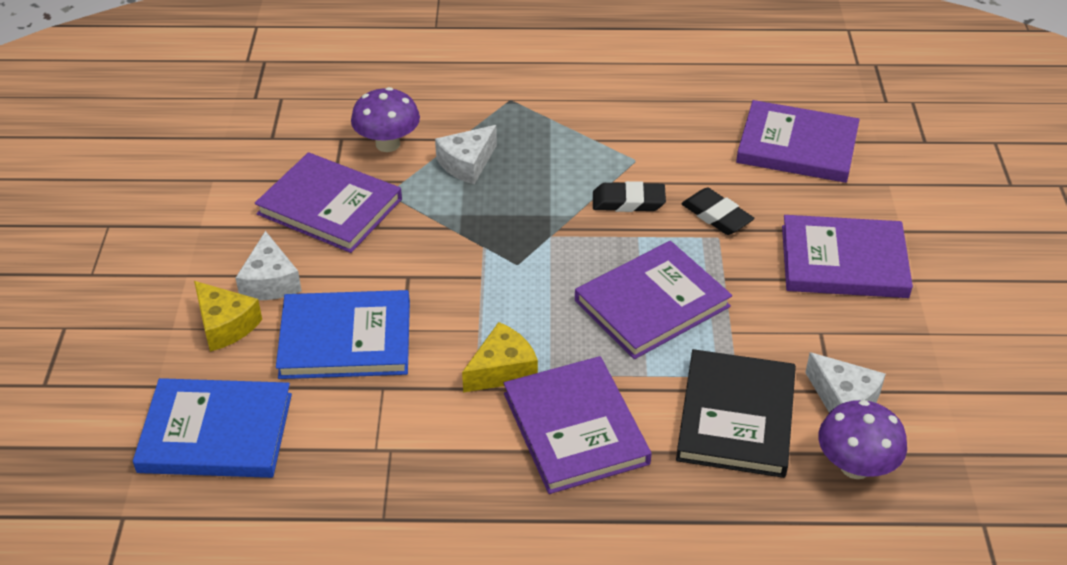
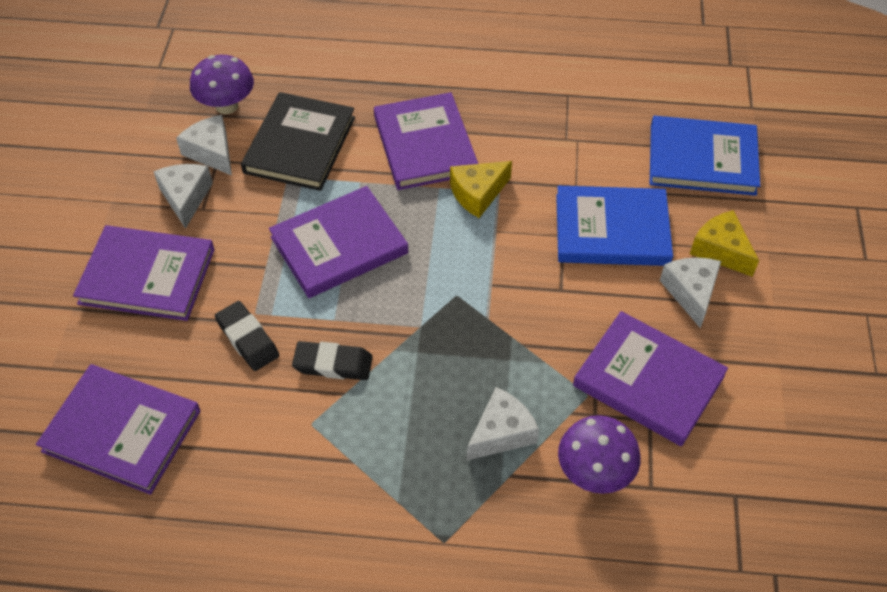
camera: 175 degrees left, 10 degrees up
none -> white cheese [153,164,213,229]

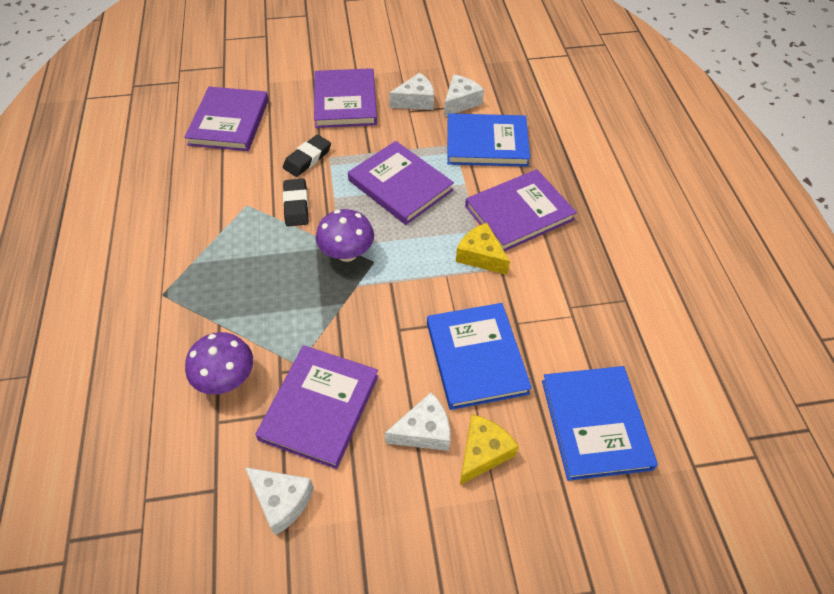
camera: 75 degrees right, 0 degrees up
purple mushroom [190,55,254,114] -> purple mushroom moved to [316,209,374,262]
black book [241,92,355,191] -> blue book [447,113,530,167]
white cheese [467,387,539,460] -> white cheese moved to [245,467,314,536]

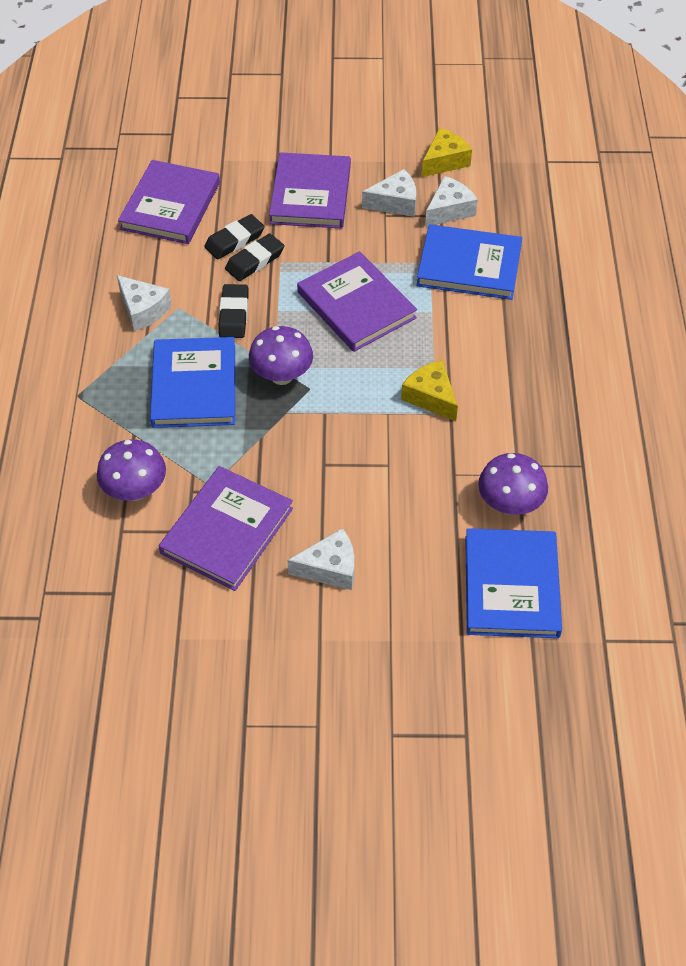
camera: 10 degrees right, 0 degrees up
white cheese [245,467,314,536] -> white cheese moved to [117,275,172,331]
blue book [427,303,532,410] -> blue book moved to [150,337,235,428]
yellow cheese [460,414,519,485] -> yellow cheese moved to [422,128,472,177]
purple book [465,169,577,252] -> none
none -> black eraser [204,214,265,260]
none -> purple mushroom [478,453,548,515]

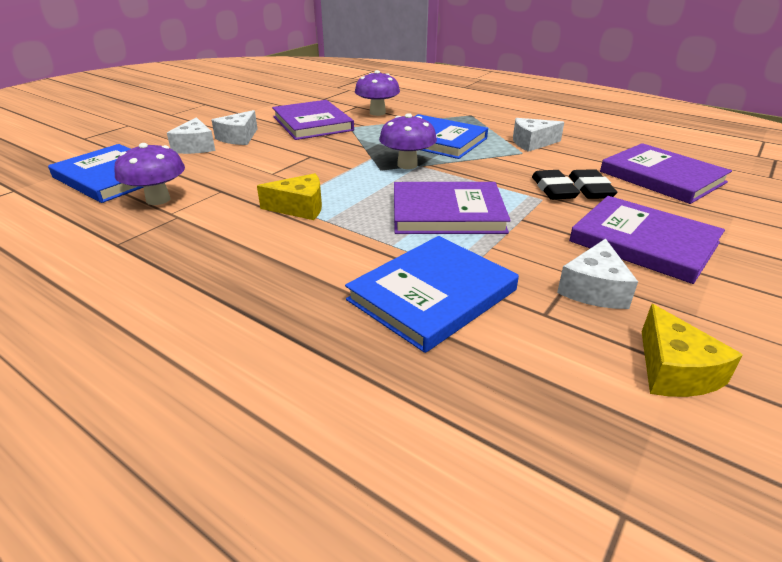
camera: 125 degrees right, 20 degrees down
black eraser [218,284,248,338] -> none
white cheese [425,176,478,227] -> white cheese moved to [167,117,215,154]

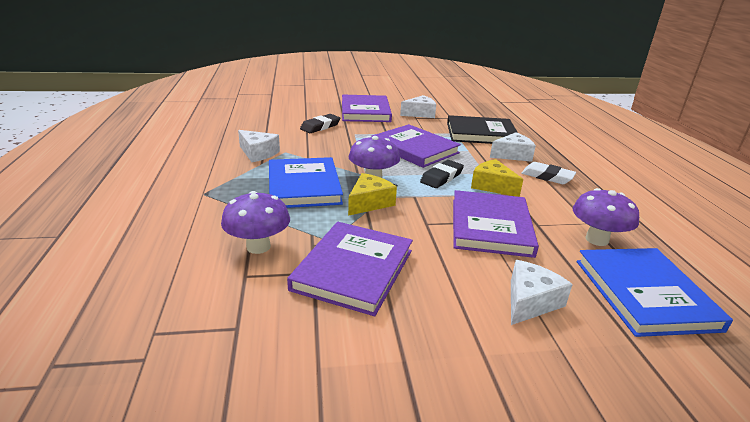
camera: 135 degrees left, 5 degrees down
white cheese [212,110,258,145] -> white cheese moved to [490,132,536,162]
blue book [345,236,519,353] -> black book [447,115,518,144]
black eraser [532,170,580,200] -> black eraser moved to [420,160,464,188]
purple book [600,143,732,204] -> purple book moved to [453,190,539,258]
yellow cheese [642,304,743,397] -> yellow cheese moved to [348,173,397,216]
none -> white eraser [521,162,576,184]

